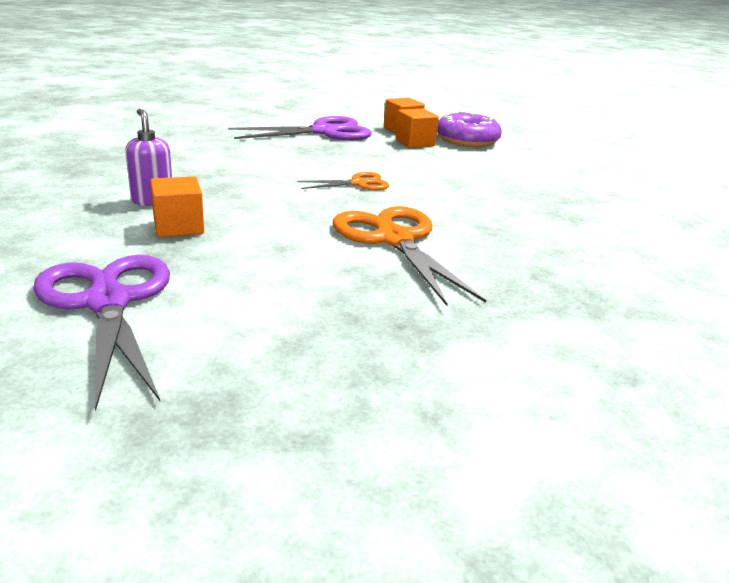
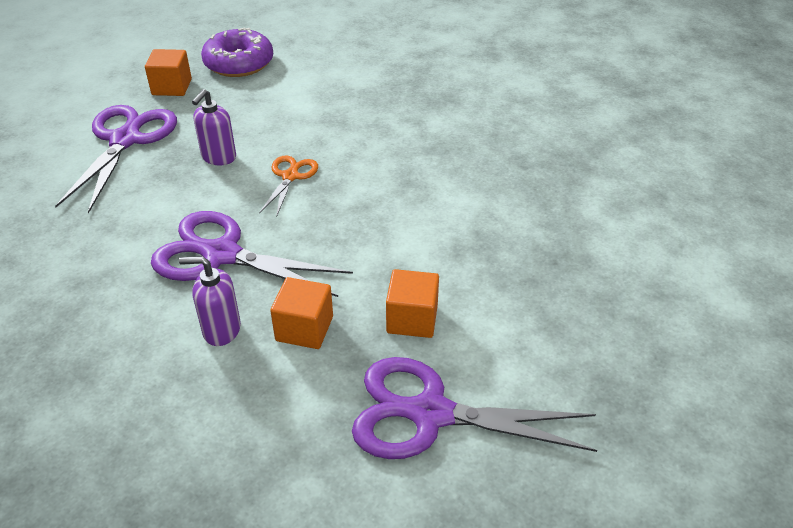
camera: 55 degrees left, 15 degrees up
orange scissors [333,206,486,306] -> none
orange cube [396,108,439,148] -> orange cube moved to [386,269,439,338]
none -> purple scissors [151,211,353,297]
none -> purple soap dispenser [192,89,236,165]

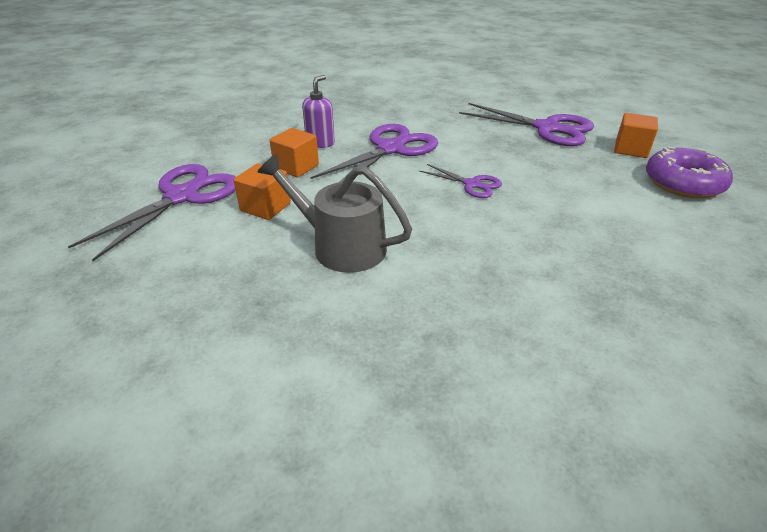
camera: 110 degrees right, 5 degrees down
purple soap dispenser [192,89,236,165] -> none
orange scissors [259,155,318,217] -> purple scissors [419,164,502,198]
none -> grey watering can [258,154,412,273]

